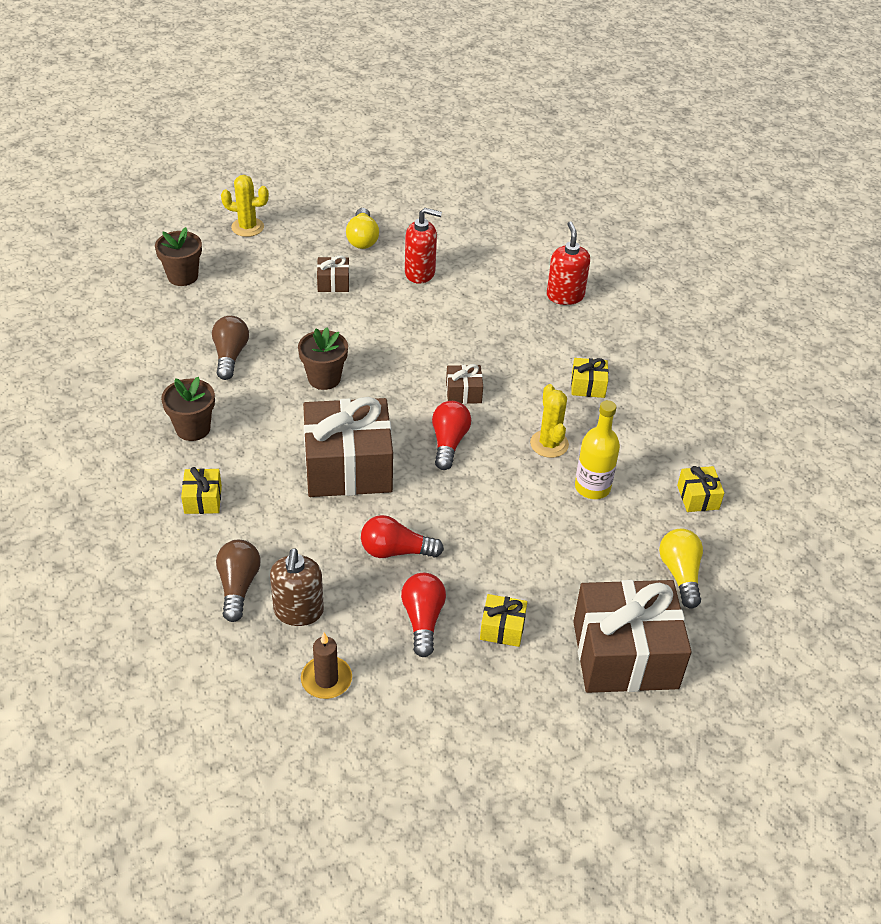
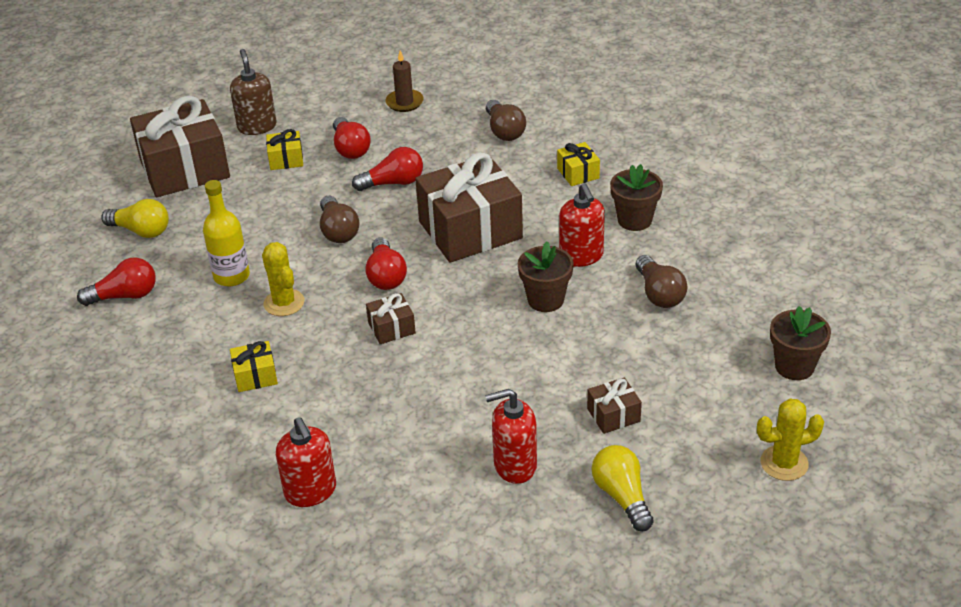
camera: 165 degrees right, 5 degrees down
brown soap dispenser [270,548,324,626] -> brown soap dispenser moved to [230,49,277,135]
yellow light bulb [659,529,703,608] -> yellow light bulb turned 45 degrees counterclockwise [101,199,169,238]
yellow gift [677,466,724,512] -> red light bulb [77,258,156,306]
none -> brown light bulb [320,196,359,243]
none -> red soap dispenser [559,183,605,267]

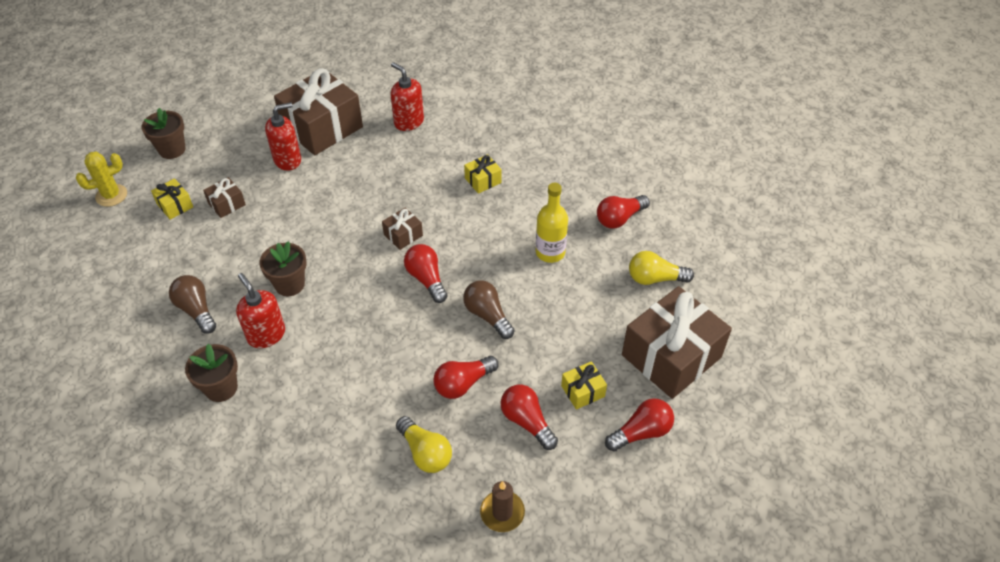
camera: 160 degrees right, 10 degrees up
brown soap dispenser [230,49,277,135] -> red light bulb [605,398,674,451]
yellow cactus [262,242,305,316] -> none
brown gift [415,152,523,263] -> brown gift moved to [274,68,363,155]
brown light bulb [486,100,526,141] -> none
yellow gift [557,142,600,186] -> yellow gift moved to [151,178,193,220]
yellow light bulb [592,445,654,531] -> yellow light bulb moved to [396,416,452,473]
brown flower pot [770,306,831,380] -> brown flower pot moved to [142,108,186,159]

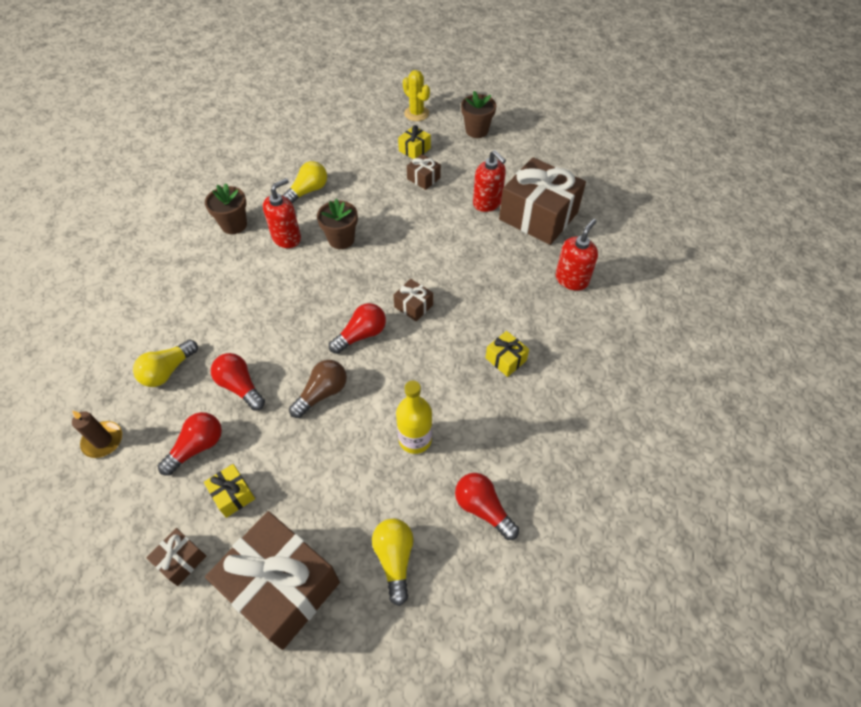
camera: 80 degrees right, 5 degrees up
brown light bulb [169,275,216,334] -> yellow light bulb [282,161,327,203]
red light bulb [605,398,674,451] -> brown gift [146,528,206,586]

